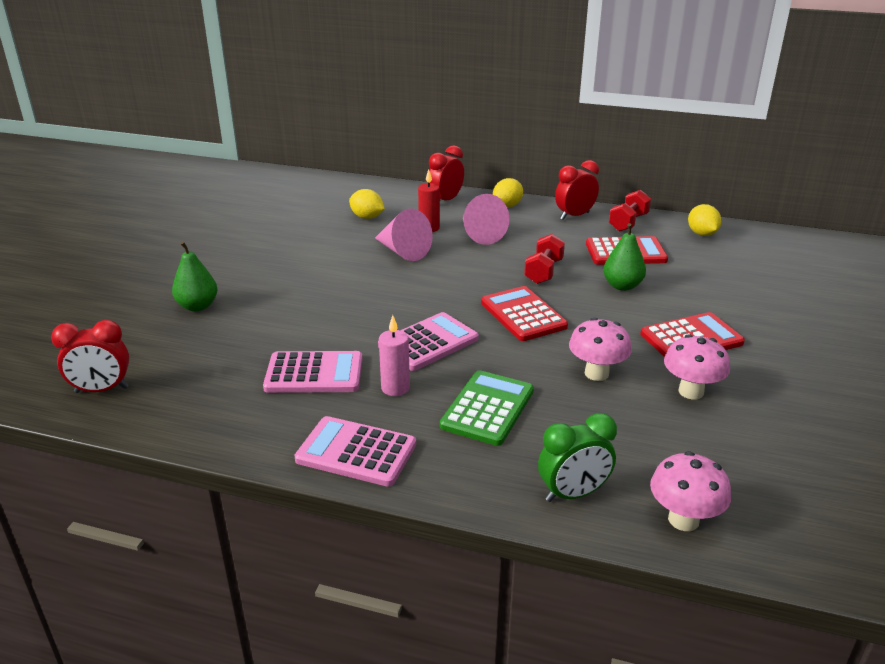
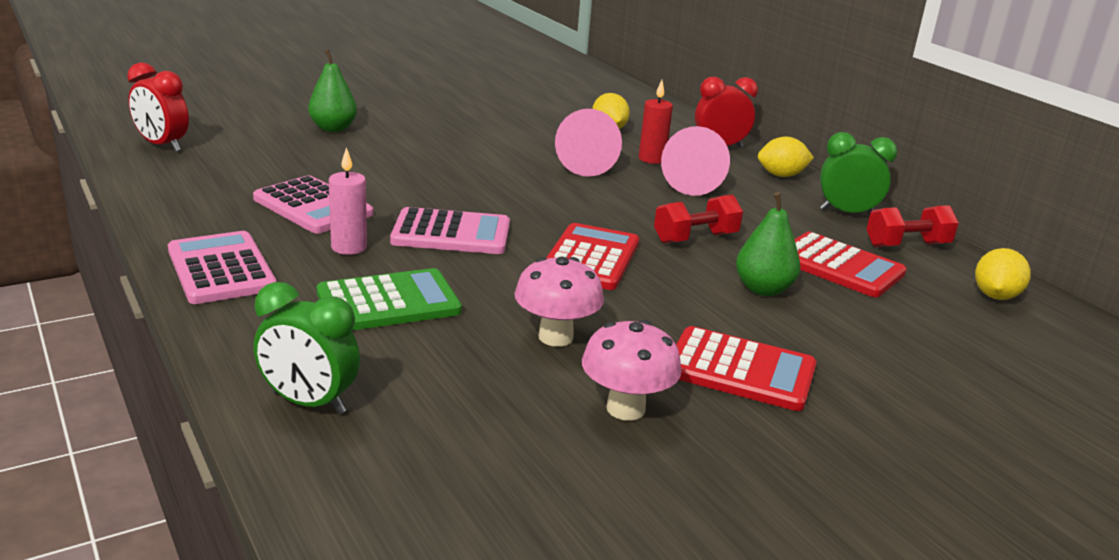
camera: 40 degrees right, 5 degrees down
red clock [555,160,599,220] -> green clock [820,132,897,215]
pink mushroom [650,451,731,531] -> none

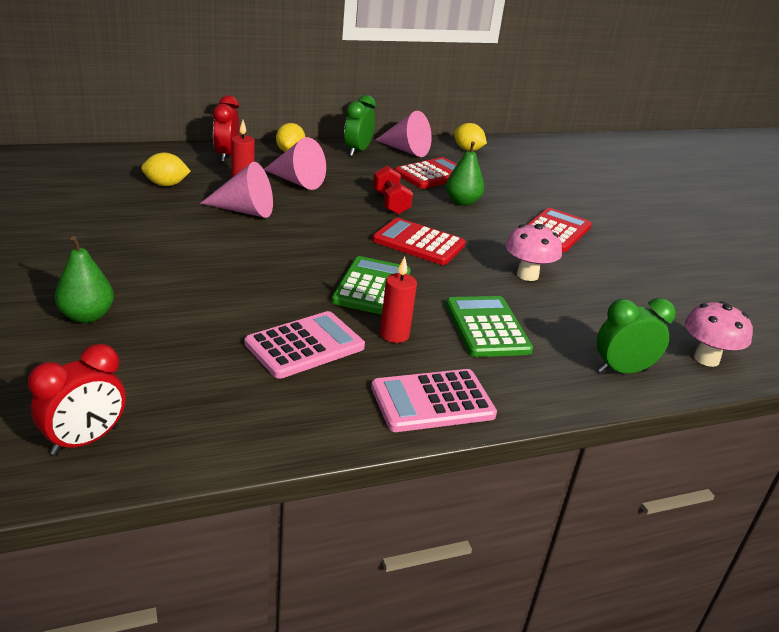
camera: 80 degrees left, 5 degrees up
green clock [254,282,360,414] -> green clock turned 135 degrees counterclockwise [597,298,676,373]
pink candle [329,147,367,255] -> red candle [380,256,417,343]
pink calculator [390,207,510,254] -> green calculator [332,256,411,315]
pink mushroom [582,320,682,421] -> pink mushroom moved to [685,301,753,367]
red dumbbell [866,205,959,247] -> pink cone [375,111,432,157]

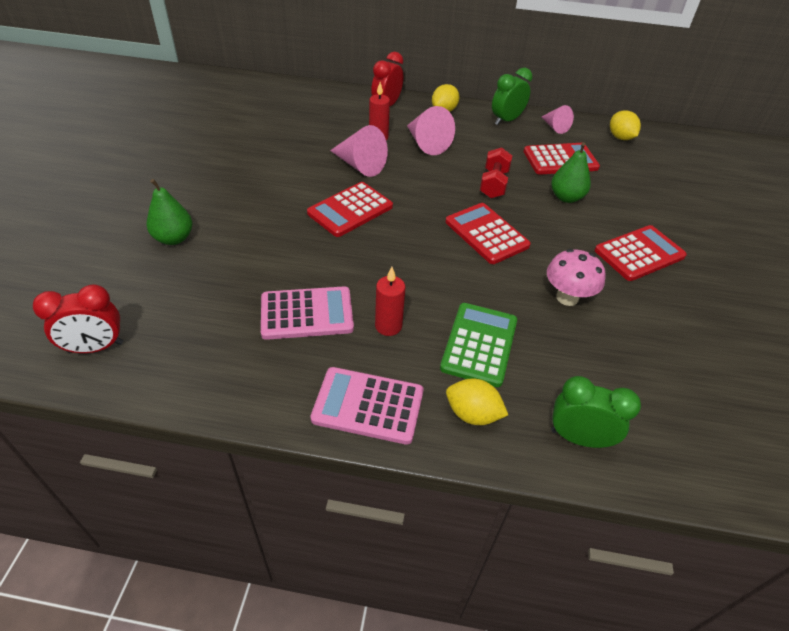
camera: 30 degrees right, 15 degrees up
yellow lemon [141,152,191,186] -> yellow lemon moved to [446,379,508,425]
green calculator [332,256,411,315] -> none
pink cone [375,111,432,157] -> pink cone [542,105,574,134], size x0.62
pink mushroom [685,301,753,367] -> none
none -> red calculator [307,182,393,237]

